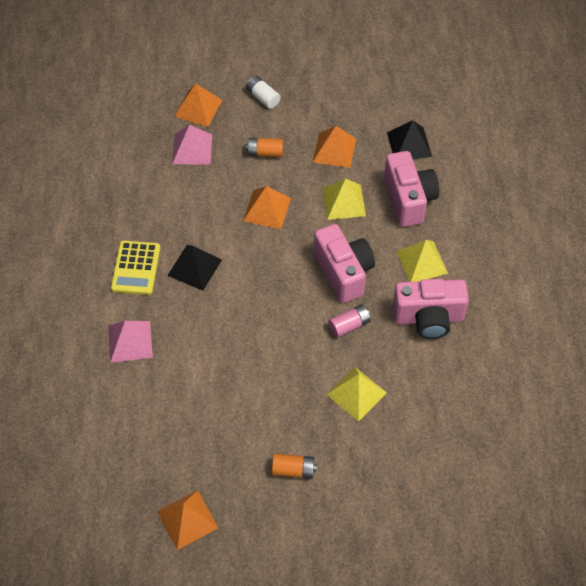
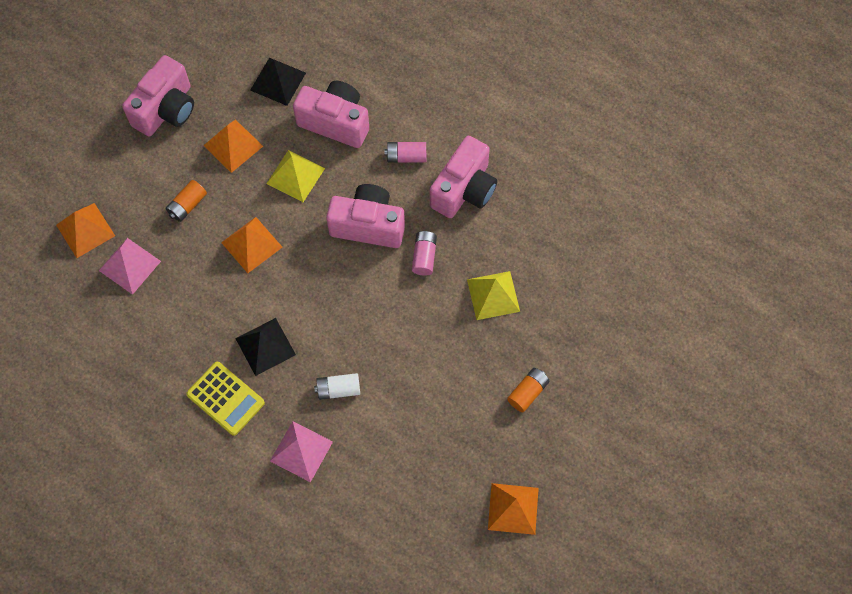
camera: 55 degrees left, 10 degrees up
white battery [246,76,281,109] -> white battery moved to [314,373,360,400]
yellow pyramid [396,240,448,282] -> pink battery [385,142,426,163]
none -> pink camera [122,55,194,136]

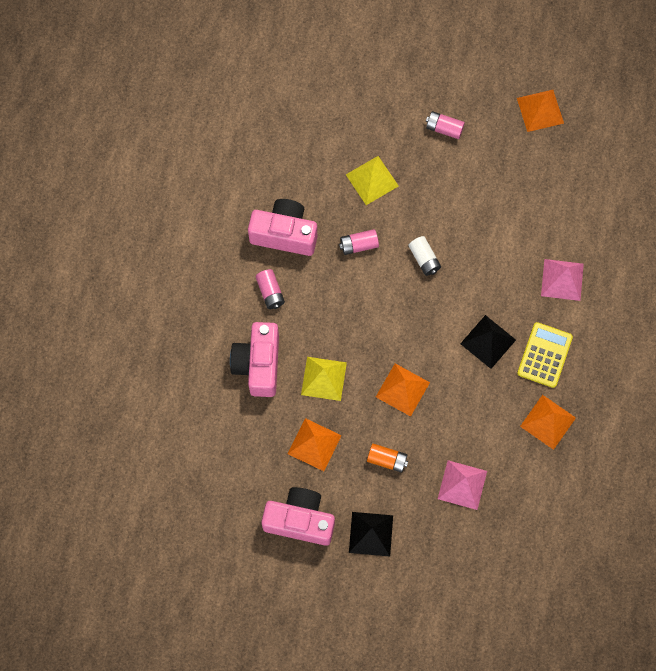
camera: 110 degrees left, 5 degrees up
orange pyramid [56,203,115,258] -> orange pyramid moved to [520,395,576,450]
black pyramid [250,58,306,106] -> black pyramid moved to [349,512,393,556]
white battery [314,373,360,400] -> white battery moved to [409,236,441,276]
pink camera [326,184,405,248] -> none
orange battery [507,368,549,412] -> pink battery [426,111,465,139]

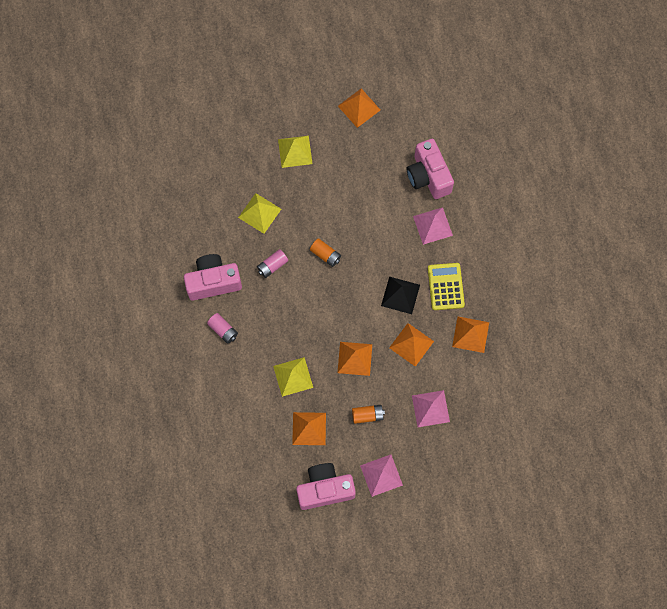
camera: 25 degrees left, 0 degrees up
pink camera [230,322,279,397] -> pink camera moved to [407,139,454,199]
black pyramid [349,512,393,556] -> pink pyramid [360,455,403,497]
white battery [409,236,441,276] -> orange battery [310,238,341,267]
pink battery [426,111,465,139] -> yellow pyramid [278,136,313,168]
none -> orange pyramid [389,323,434,367]

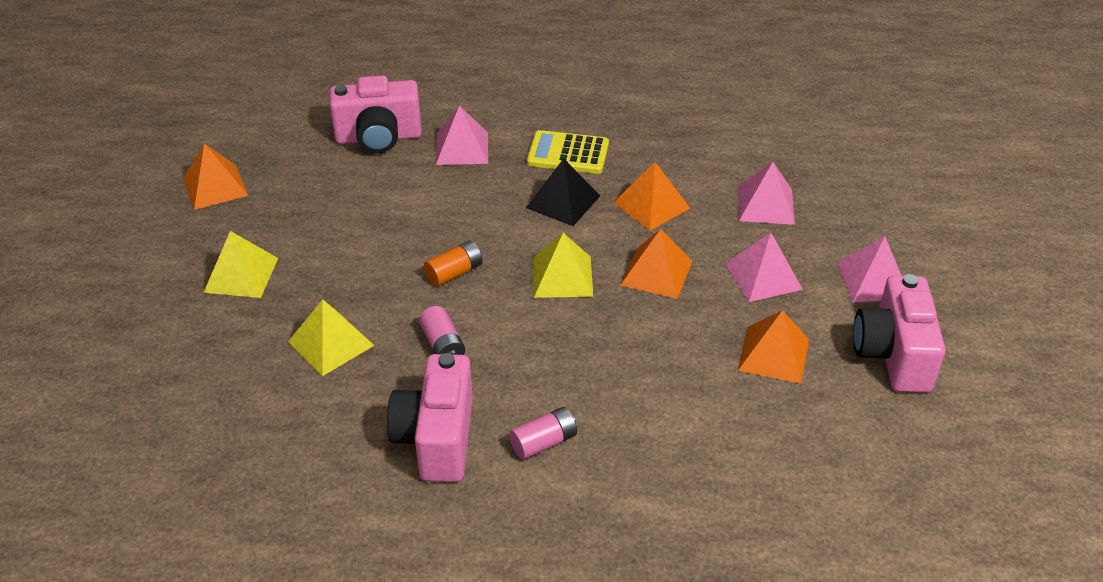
camera: 75 degrees left, 30 degrees down
yellow pyramid [273,357,313,397] -> yellow pyramid moved to [533,233,593,298]
orange battery [352,405,385,424] -> pink pyramid [725,233,803,302]
orange pyramid [452,317,489,353] -> none

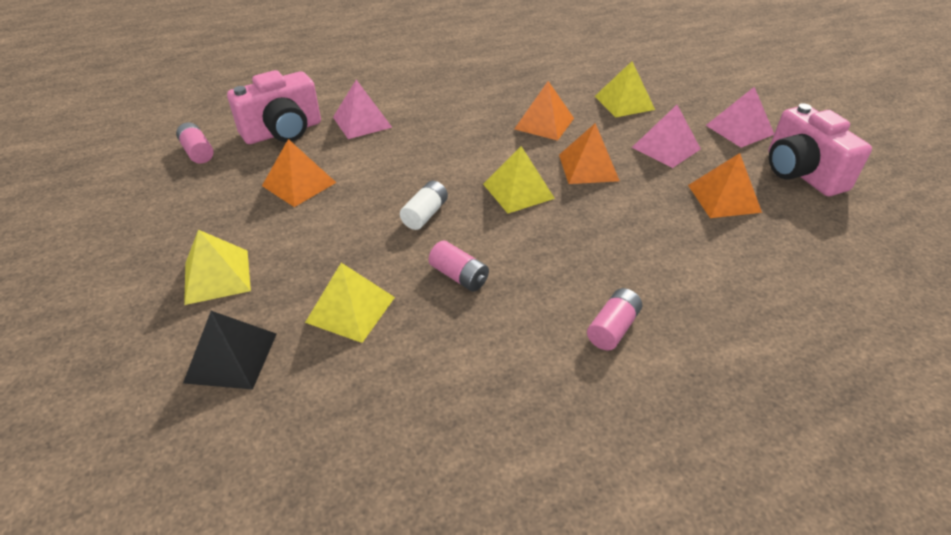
camera: 25 degrees left, 0 degrees up
orange pyramid [183,143,248,210] -> orange pyramid moved to [262,139,336,207]
pink camera [387,353,473,482] -> none
orange battery [424,240,483,287] -> white battery [400,181,448,230]
black pyramid [526,158,600,226] -> black pyramid moved to [183,311,277,390]
yellow calculator [527,130,609,174] -> none
pink pyramid [738,162,795,225] -> yellow pyramid [595,61,655,118]
none -> pink battery [176,123,214,164]

